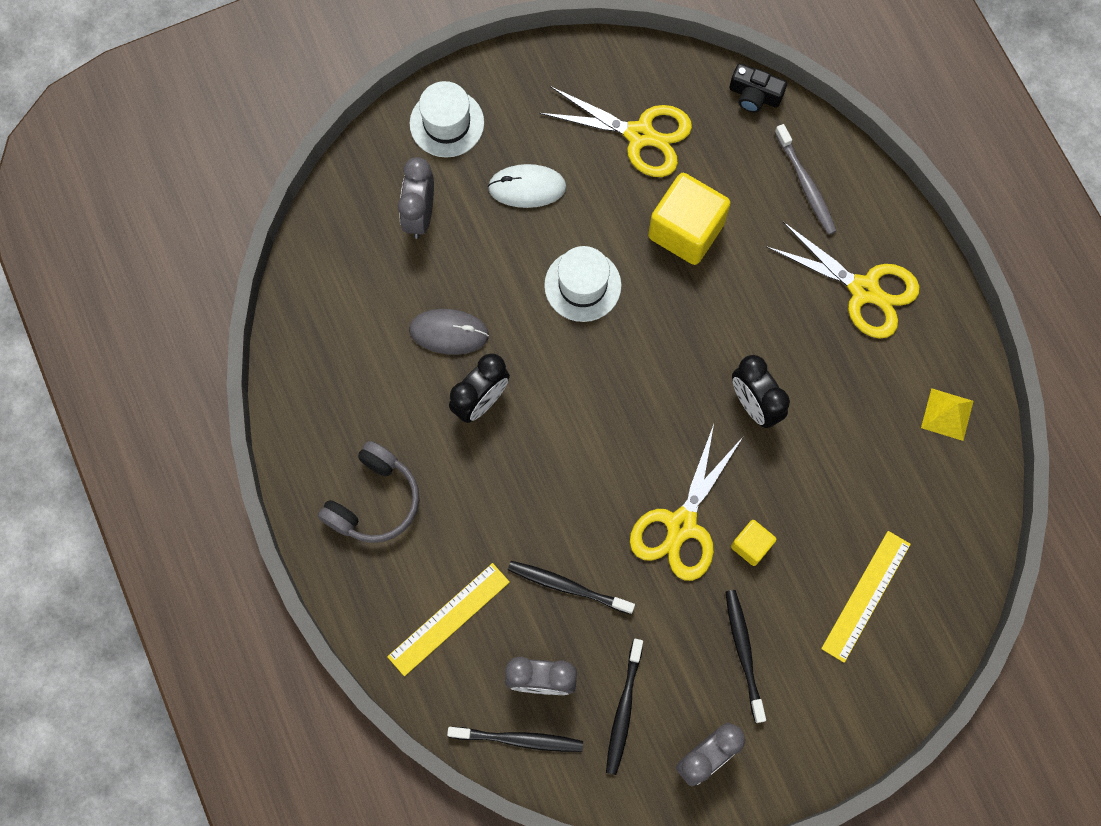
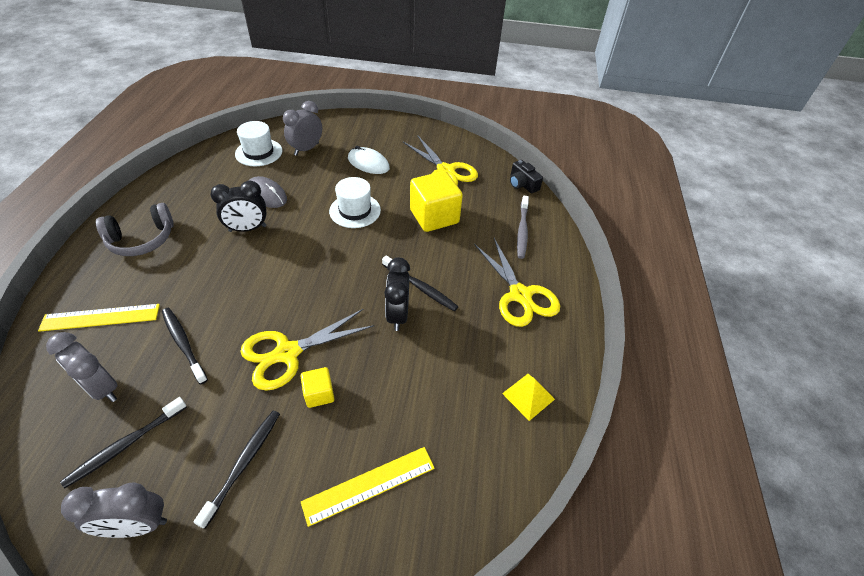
camera: 30 degrees right, 25 degrees down
white hat [410,81,484,158] -> white hat moved to [235,121,282,166]
black toothbrush [447,727,583,752] -> black toothbrush moved to [382,255,458,311]

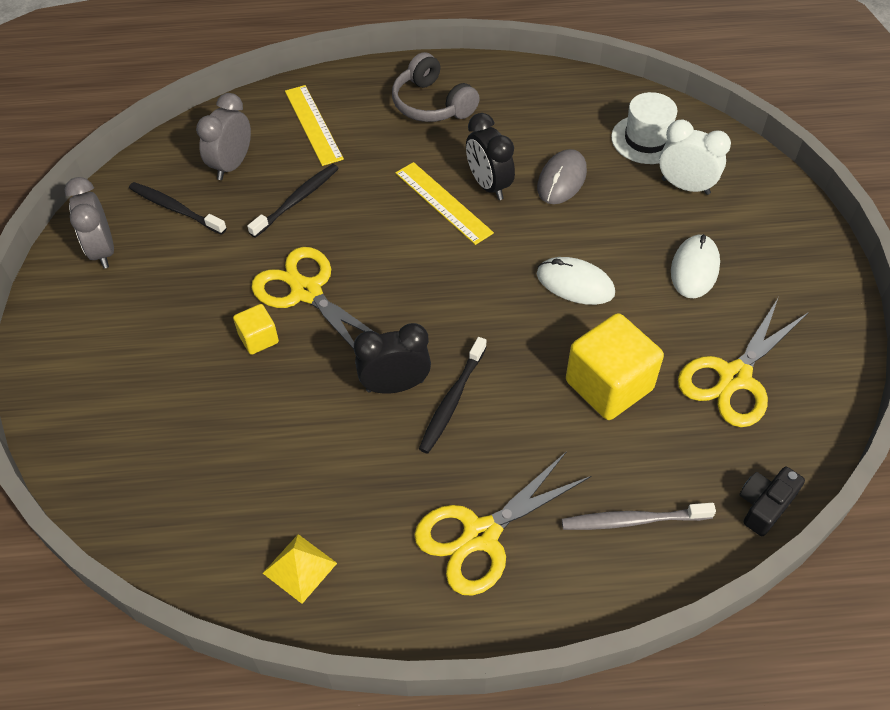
camera: 80 degrees right, 5 degrees up
black toothbrush [194,411,280,529] -> none
grey clock [283,101,322,156] -> white clock [659,120,731,195]
yellow ruler [301,447,435,527] -> yellow ruler moved to [395,162,494,245]
white hat [329,177,381,228] -> white mouse [537,257,615,305]

